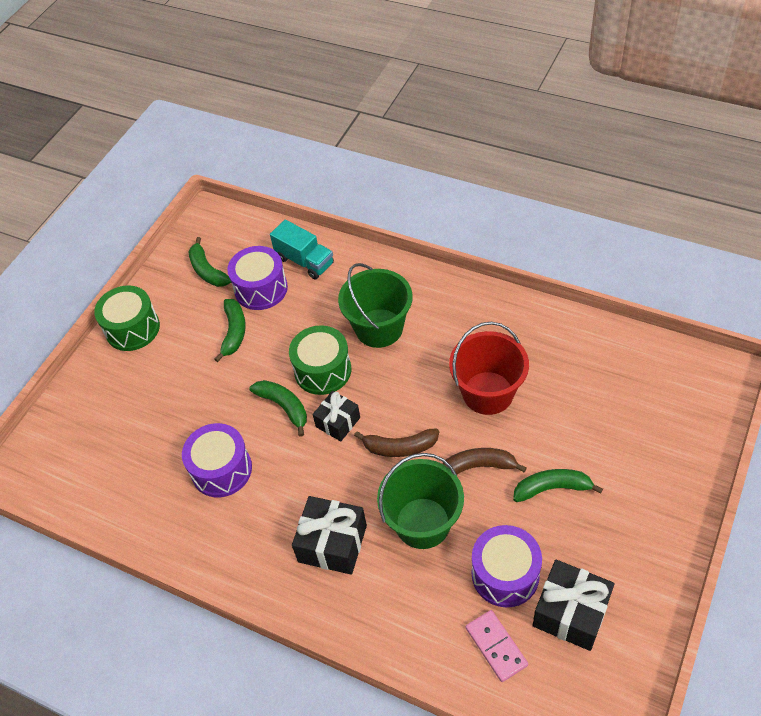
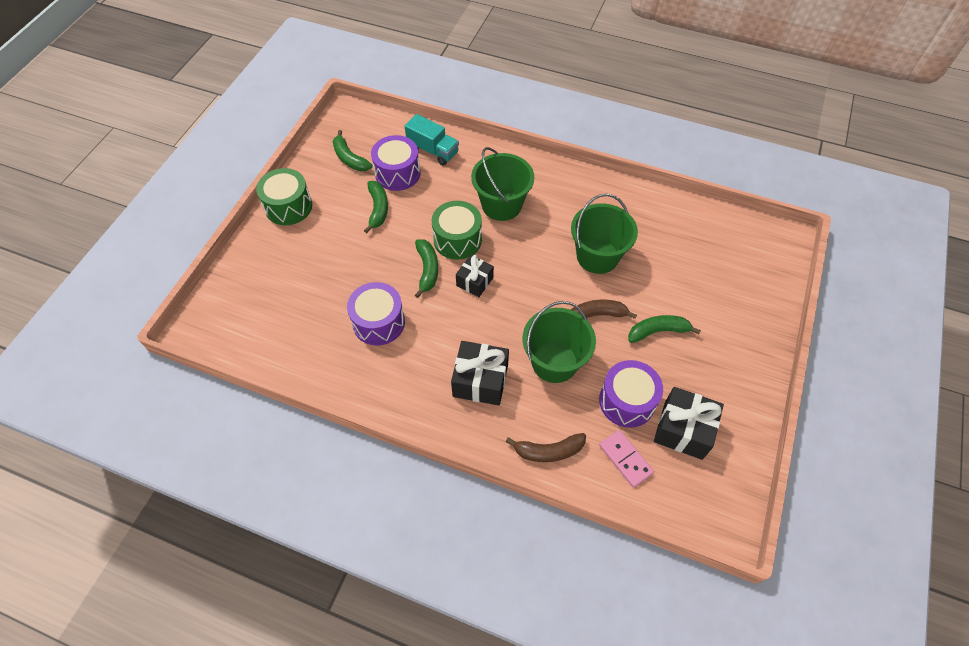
camera: 10 degrees left, 5 degrees up
green banana [249,380,307,437] -> green banana turned 45 degrees clockwise [415,239,438,298]
brown banana [354,428,439,457] -> brown banana moved to [505,433,586,462]
red bucket [449,322,529,415] -> green bucket [571,194,638,274]

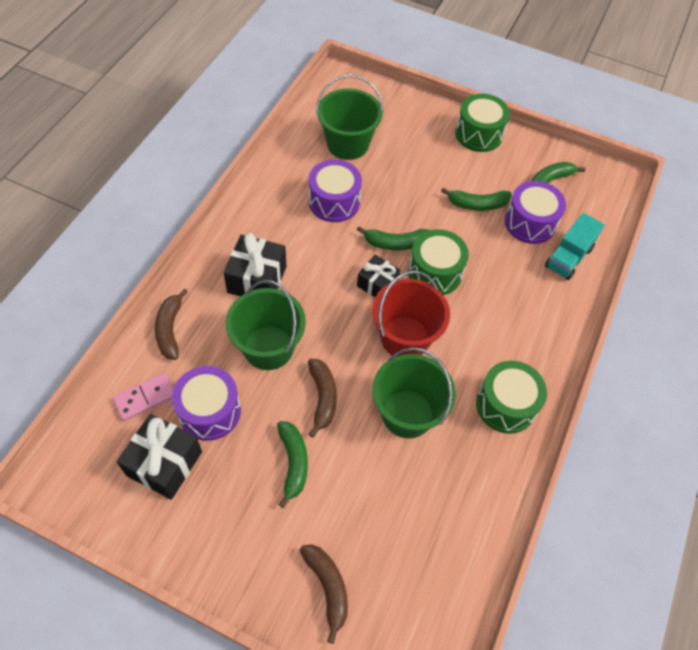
camera: 90 degrees right, 0 degrees up
green bucket [471,147,534,221] -> green bucket moved to [316,74,383,160]
none -> brown banana [300,544,348,644]
none -> red bucket [372,270,450,356]
none -> green drum [476,361,547,434]

